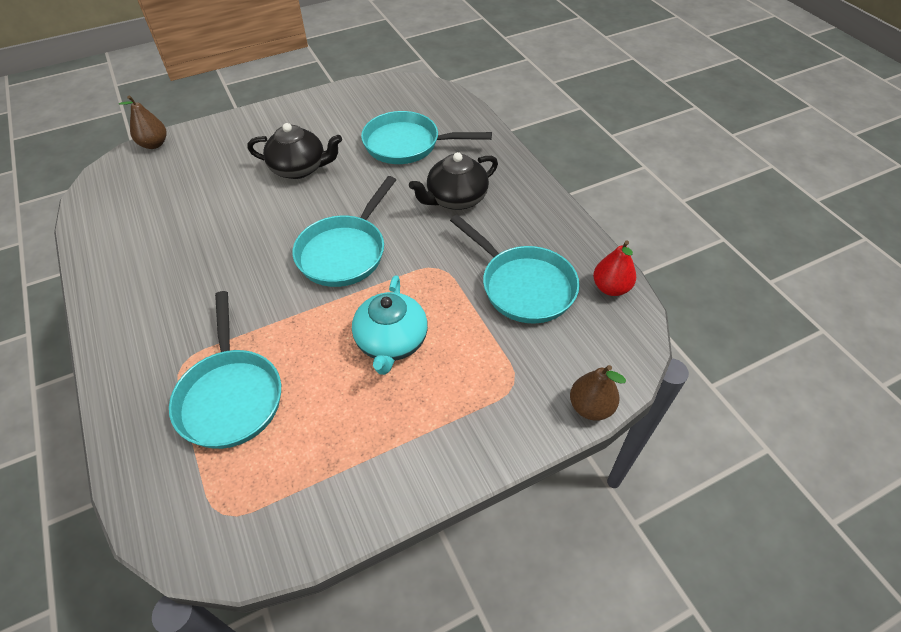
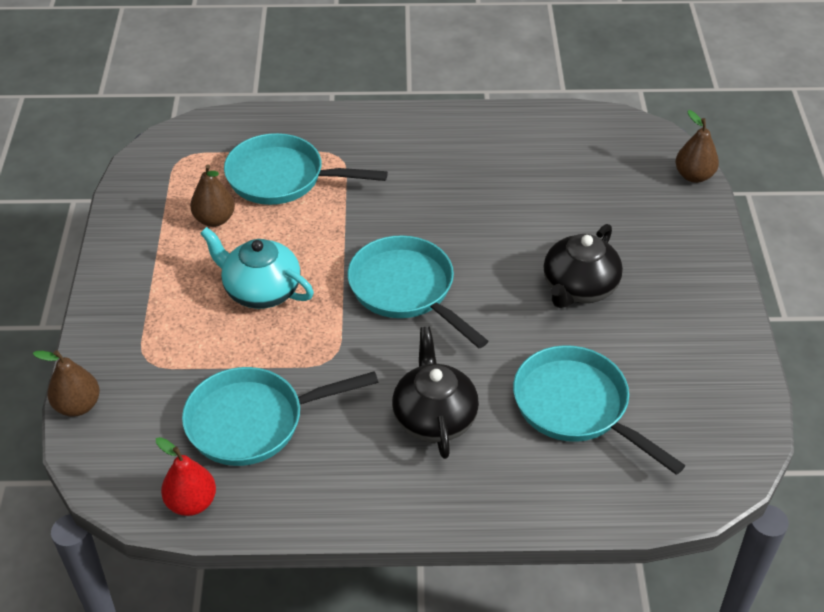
camera: 115 degrees right, 5 degrees down
turquoise pan [361,111,492,164] -> turquoise pan turned 75 degrees counterclockwise [513,345,685,475]
none -> brown pear [190,164,235,227]

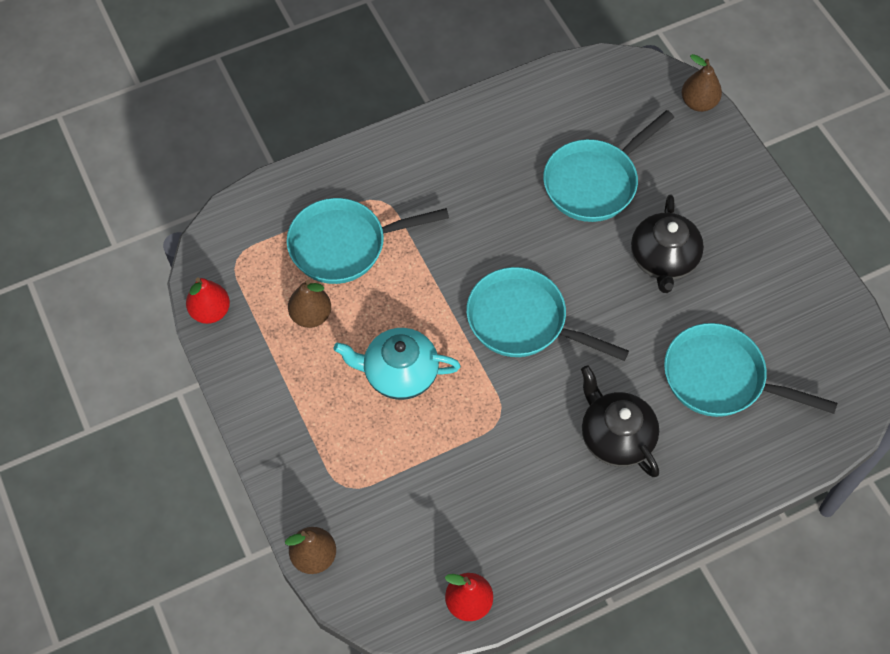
camera: 25 degrees left, 15 degrees up
turquoise pan [182,367,378,466] -> turquoise pan moved to [543,110,674,222]
none -> red pear [186,278,230,324]

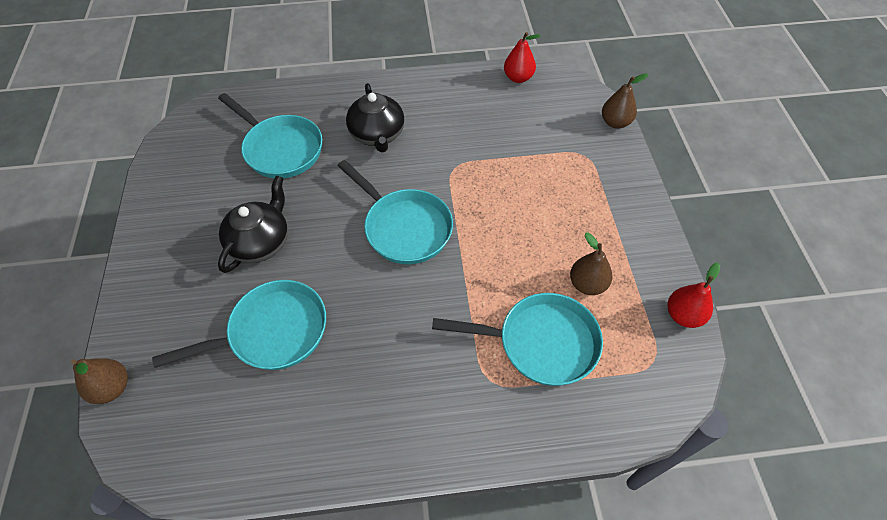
camera: 160 degrees left, 5 degrees down
turquoise teapot [334,328,461,400] -> none

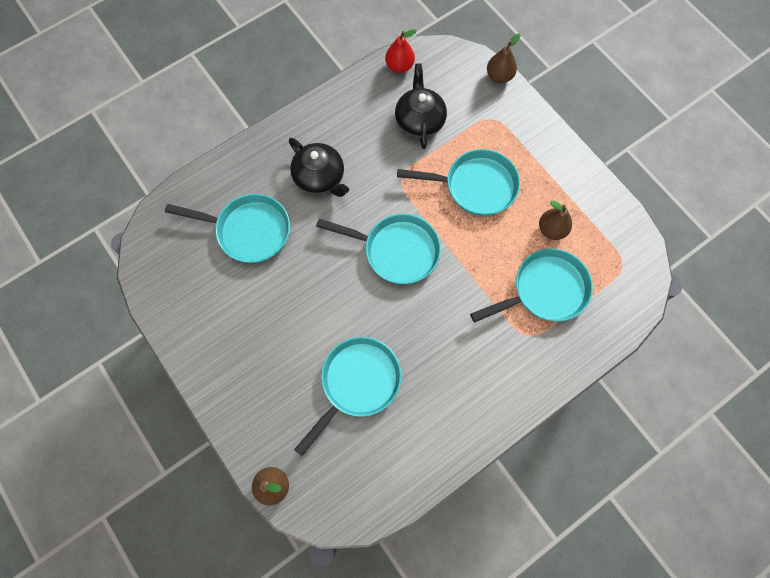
camera: 30 degrees left, 15 degrees up
black teapot [218,175,288,273] -> black teapot moved to [395,63,447,149]
red pear [667,263,720,328] -> none
none -> turquoise pan [397,149,520,216]

